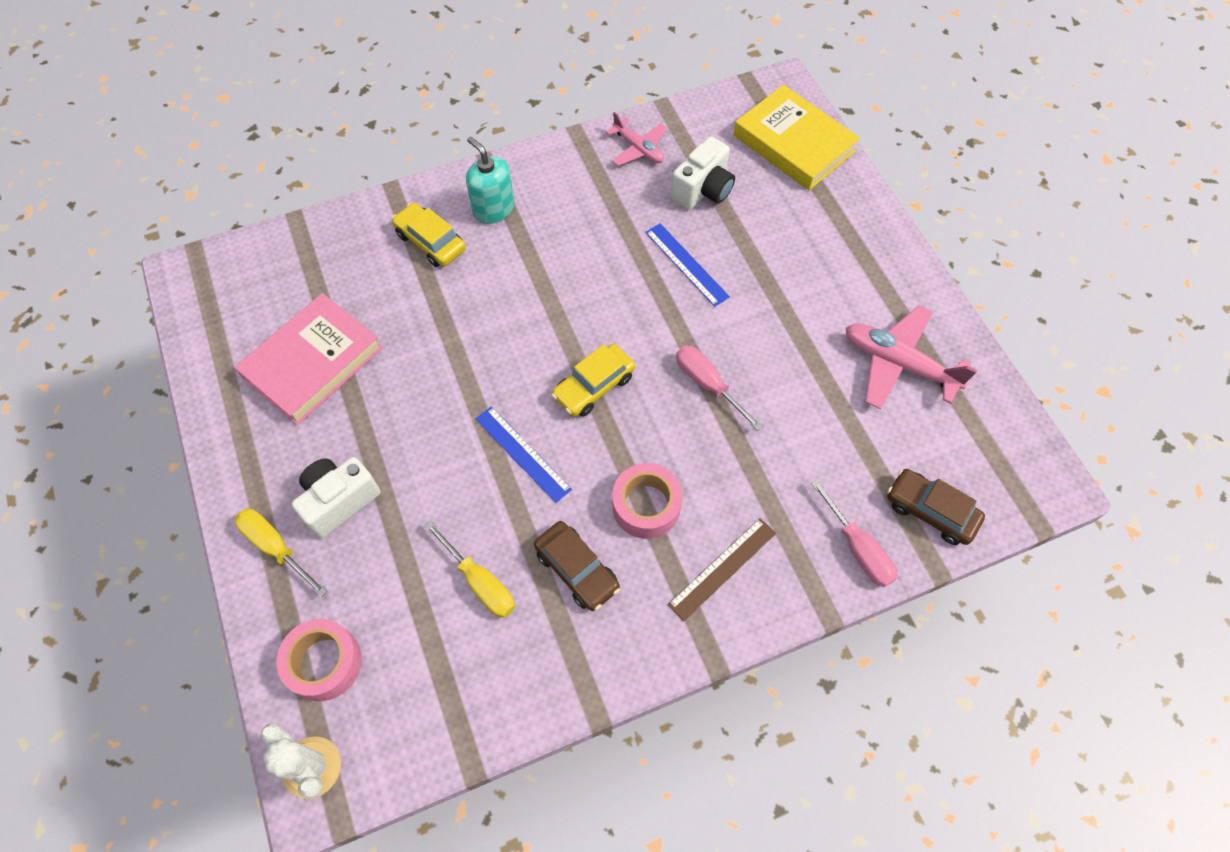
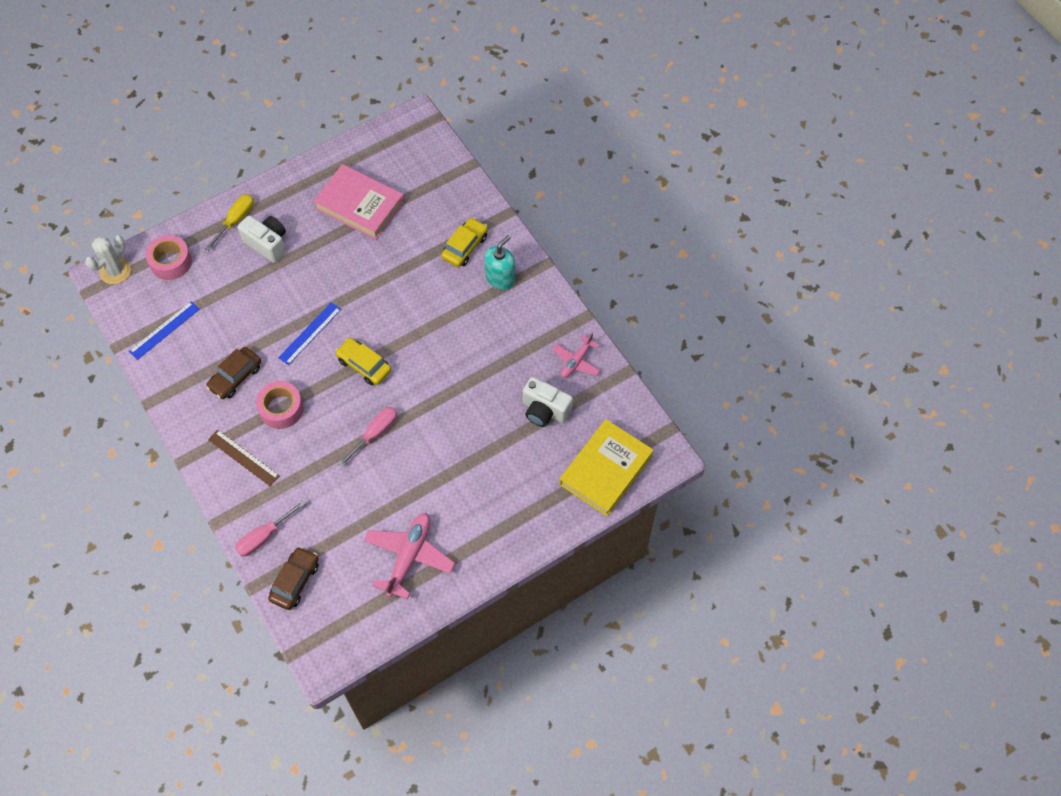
camera: 80 degrees right, 0 degrees up
yellow screwdriver [425,521,515,618] -> none
blue ruler [645,223,730,307] -> blue ruler moved to [129,301,200,360]

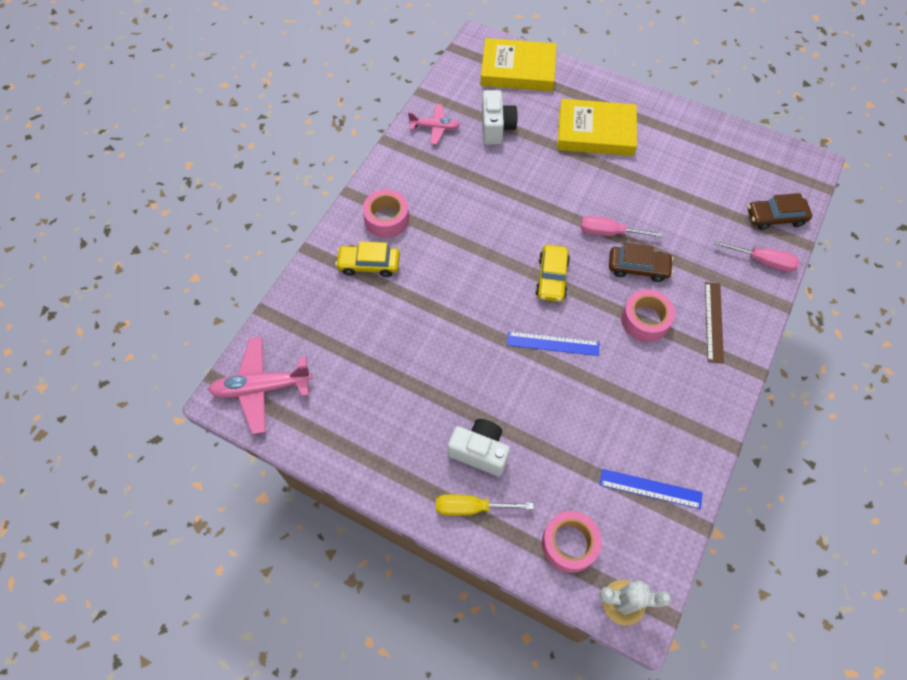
camera: 120 degrees left, 0 degrees up
brown car [206,347,261,399] -> brown car moved to [609,243,674,282]
white camera [238,215,286,263] -> white camera turned 105 degrees clockwise [448,419,510,476]
pink book [313,164,404,240] -> none
pink plane [364,513,455,599] -> pink plane moved to [208,337,312,434]
turquoise soap dispenser [484,235,515,290] -> pink tape [363,189,409,238]
none -> yellow book [557,99,637,156]

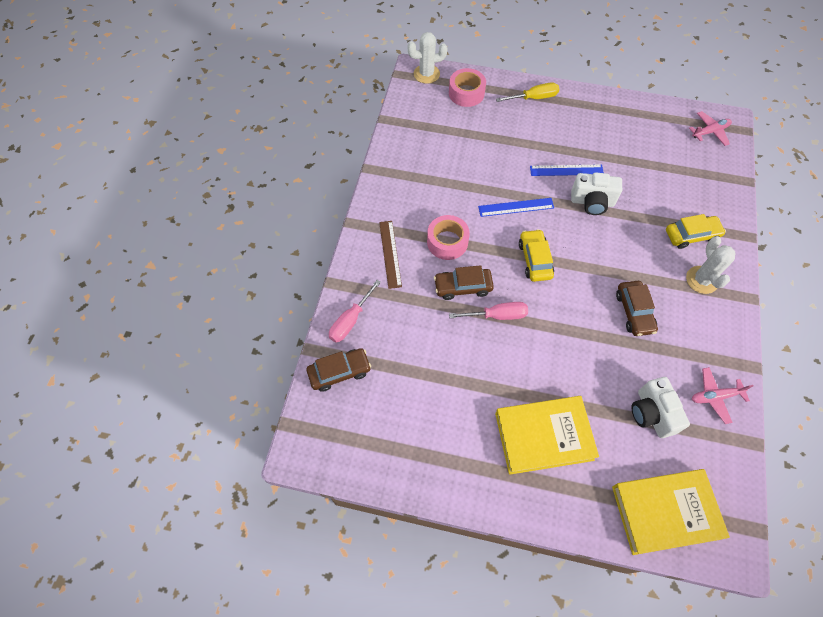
camera: 165 degrees right, 0 degrees up
pink plane [208,337,312,434] -> pink plane [689,111,732,146], size x0.61
pink tape [363,189,409,238] -> white cactus [686,236,735,294]
white camera [448,419,510,476] -> white camera moved to [571,172,622,215]
blue ruler [600,469,702,509] -> blue ruler moved to [530,164,604,176]
pink screwdriver [714,240,800,272] -> pink screwdriver turned 60 degrees counterclockwise [329,280,381,343]
none -> brown car [616,281,658,336]

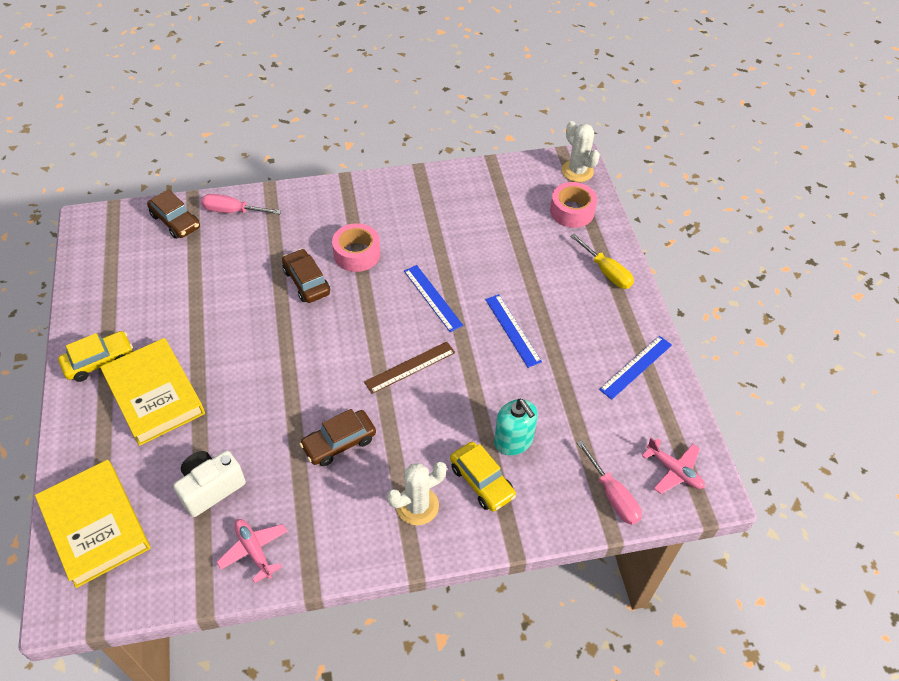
camera: 65 degrees right, 10 degrees down
brown ruler [379,221,402,289] -> brown ruler moved to [364,342,455,394]
pink screwdriver [449,302,528,320] -> pink screwdriver moved to [577,440,642,525]
yellow car [519,229,554,282] -> yellow car moved to [58,331,133,382]
white camera [571,172,622,215] -> none
none -> turquoise soap dispenser [494,399,538,456]
none -> blue ruler [599,336,672,400]

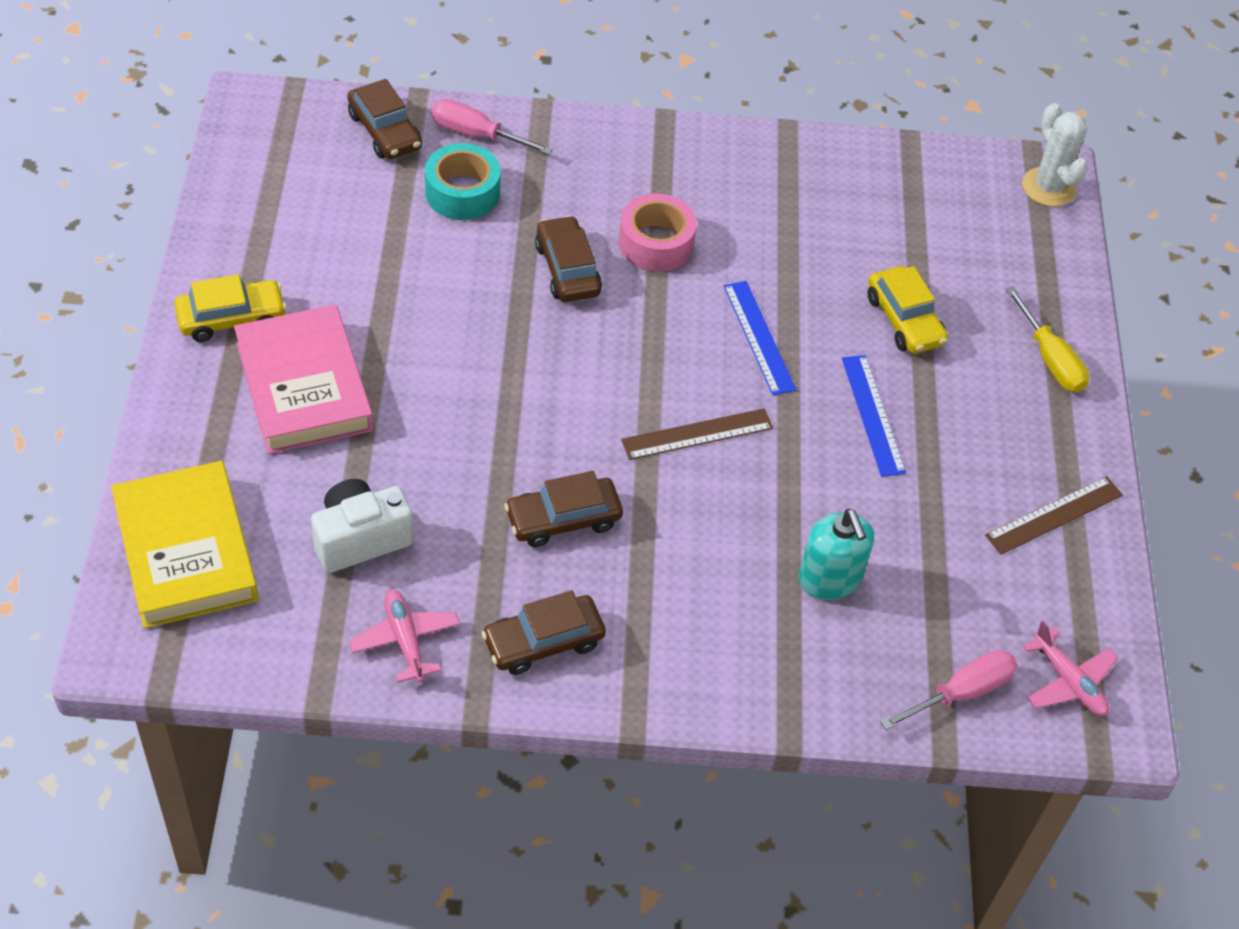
camera: 10 degrees right, 0 degrees up
yellow book [100,338,205,446] -> pink book [234,305,373,454]
white cactus [387,462,447,525] -> none
yellow car [450,442,516,512] -> yellow car moved to [868,266,948,354]
pink tape [550,182,597,228] -> none
pink screwdriver [577,440,642,525] -> pink screwdriver turned 105 degrees counterclockwise [881,650,1018,730]
blue ruler [599,336,672,400] -> brown ruler [985,476,1123,555]
none -> turquoise tape [425,143,501,220]
none -> brown car [482,590,606,675]

